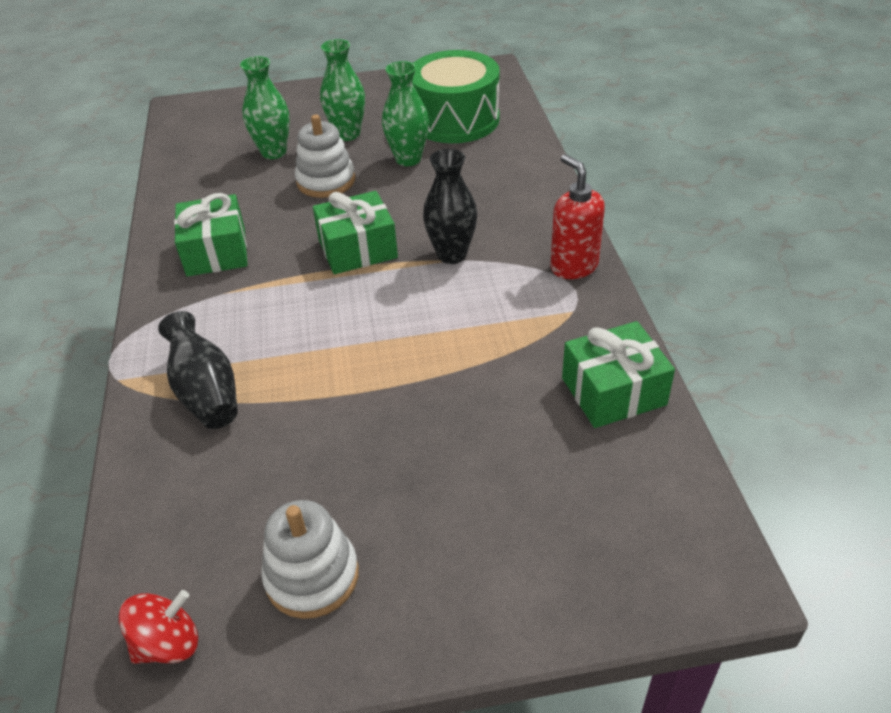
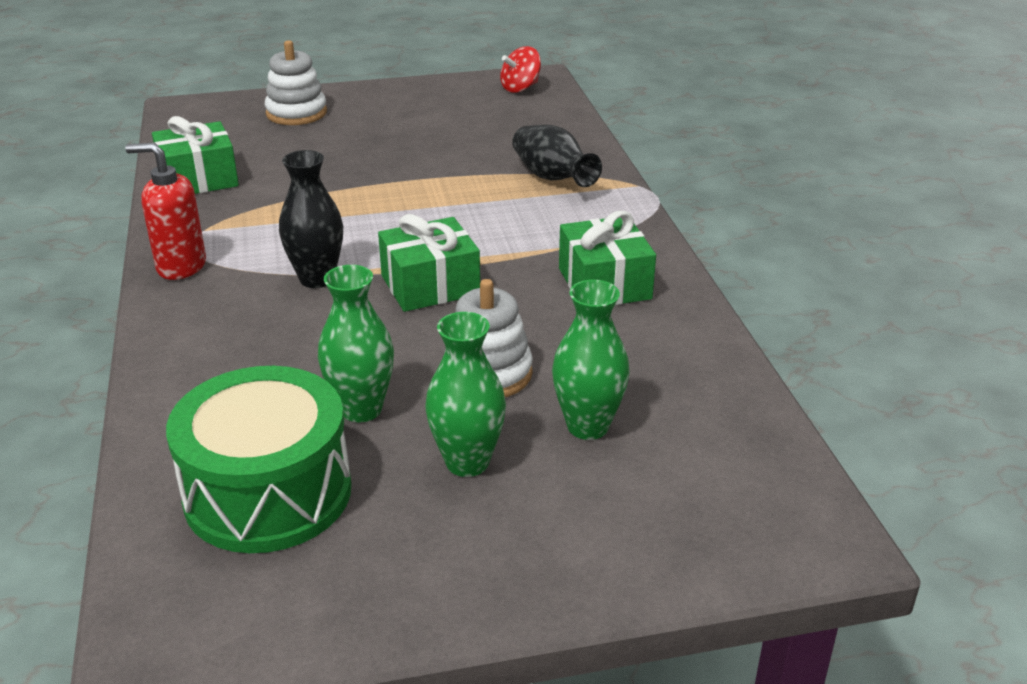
camera: 175 degrees right, 10 degrees down
white stacking toy [261,500,359,619] -> white stacking toy moved to [264,40,327,125]
red soap dispenser [550,154,605,279] -> red soap dispenser turned 135 degrees clockwise [125,143,206,280]

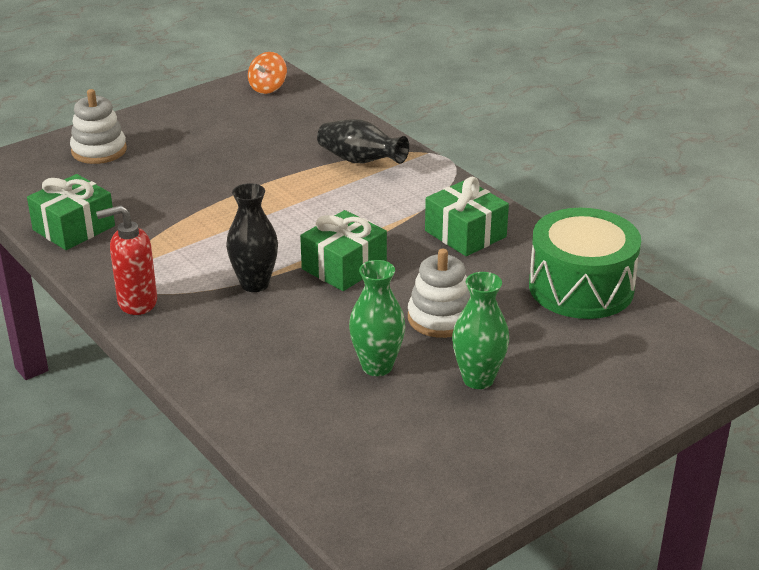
camera: 25 degrees left, 0 degrees up
green drum [166,366,351,553] -> green drum moved to [529,208,641,319]
red spinning top [500,46,541,93] -> orange spinning top [248,52,287,94]
green vase [552,280,629,440] -> none

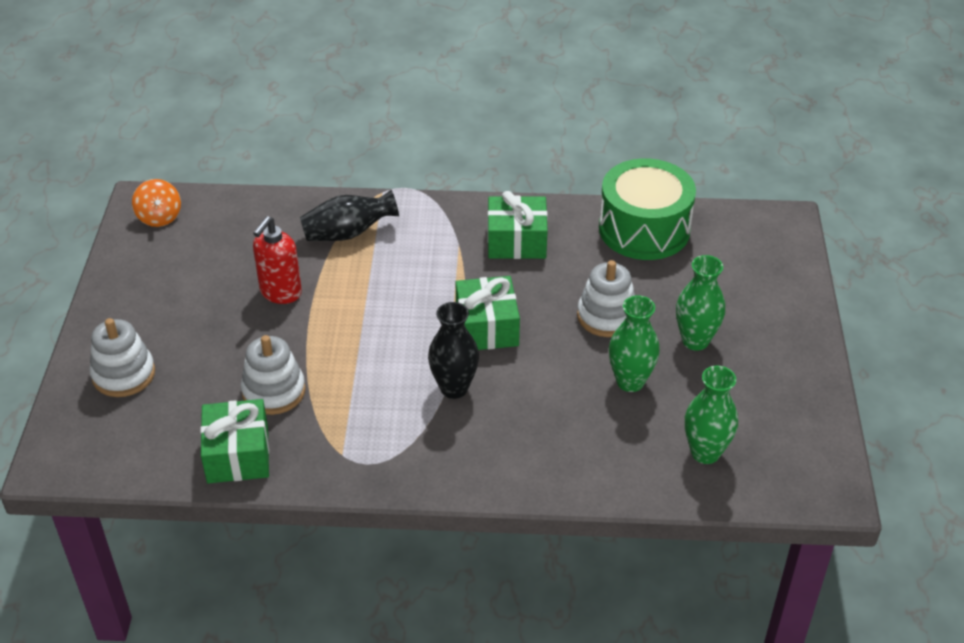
camera: 50 degrees left, 10 degrees up
red soap dispenser [96,205,157,315] -> red soap dispenser moved to [253,216,302,304]
none -> white stacking toy [241,335,306,415]
none -> green vase [685,366,738,464]

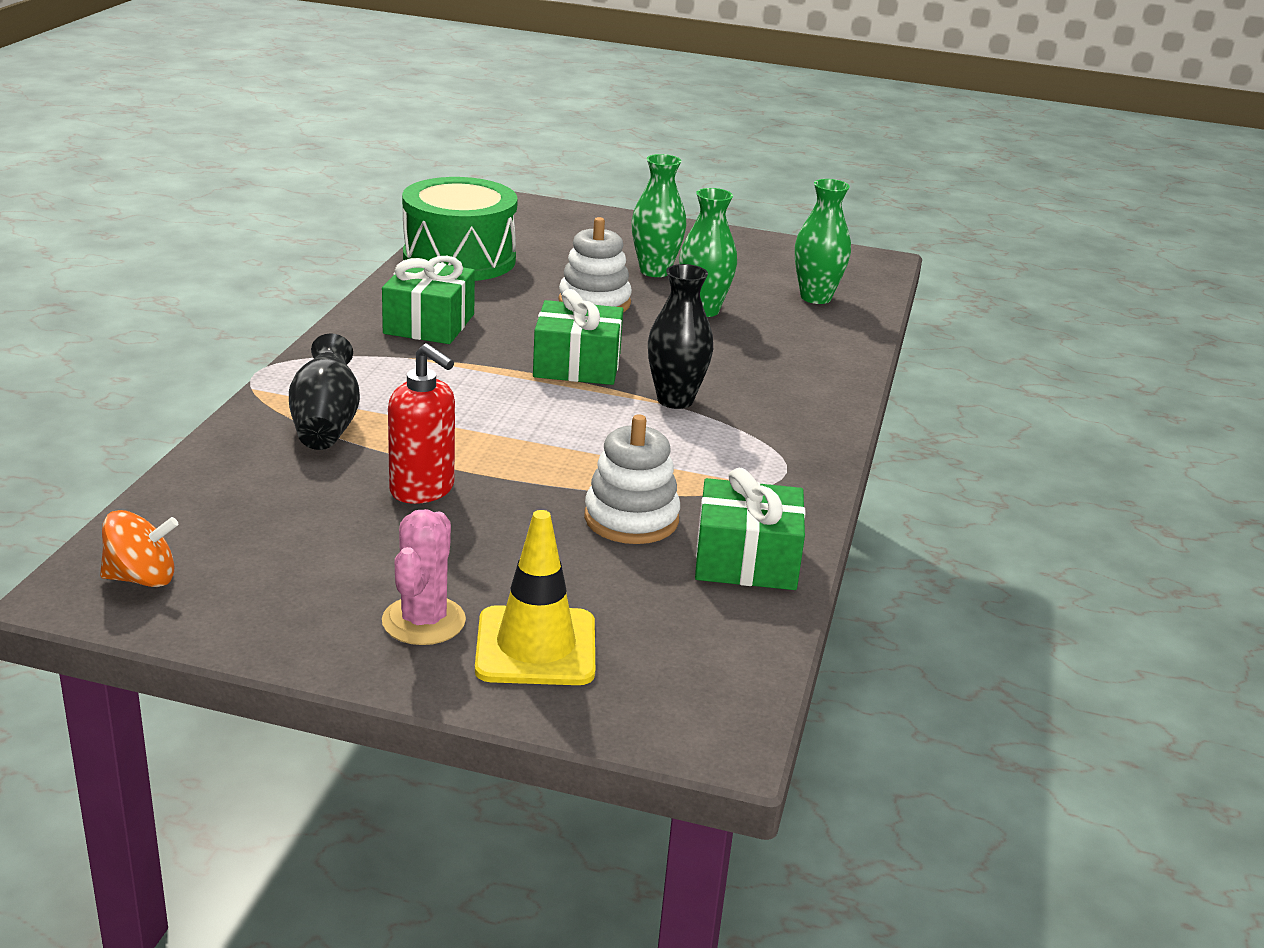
camera: 80 degrees left, 15 degrees down
white stacking toy [89,318,155,397] -> yellow traffic cone [475,510,595,685]
none -> pink cactus [382,509,466,645]

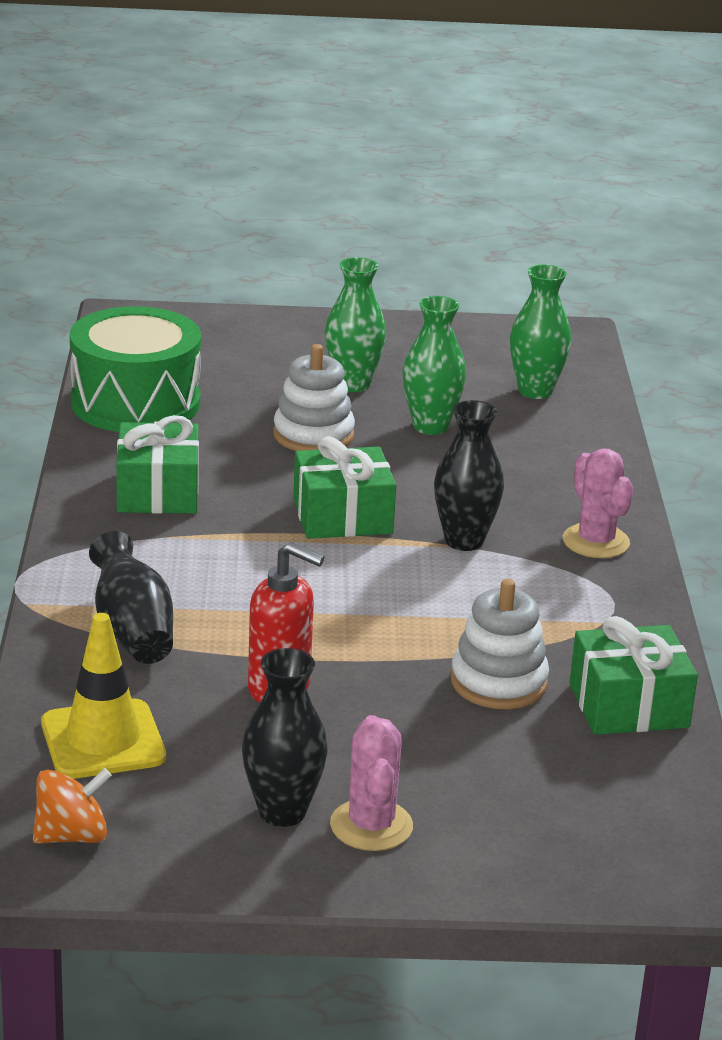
camera: 15 degrees left, 0 degrees up
yellow traffic cone [475,510,595,685] -> yellow traffic cone moved to [41,613,166,779]
none -> black vase [242,648,328,827]
none -> pink cactus [563,449,633,558]

